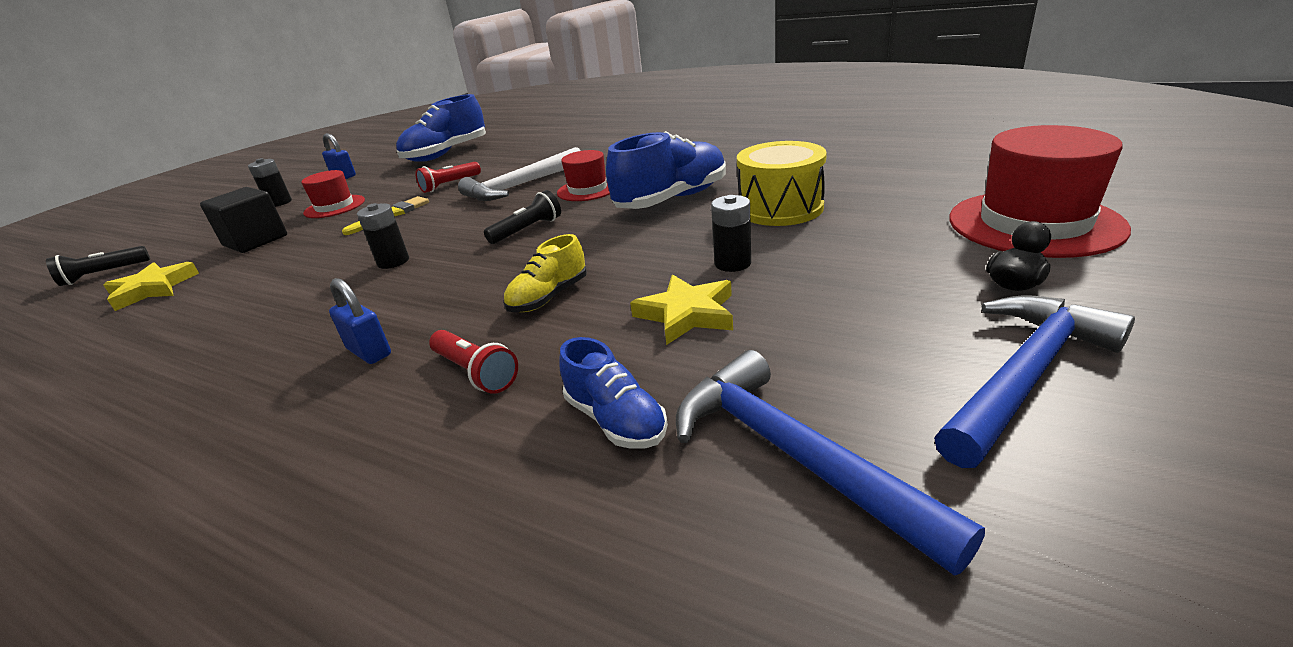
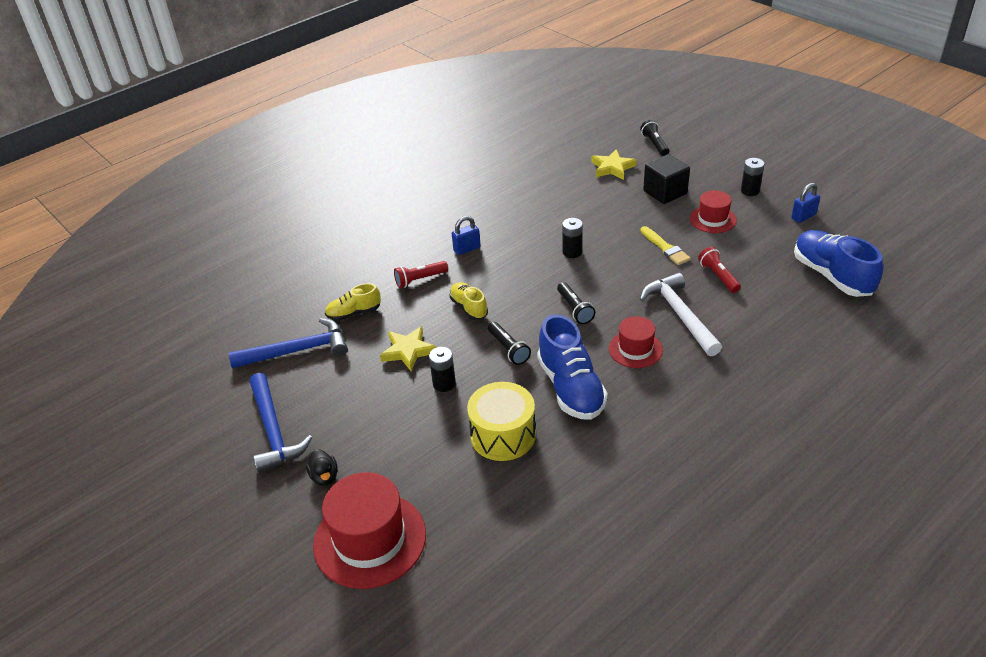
camera: 110 degrees right, 10 degrees up
blue shoe [559,337,668,448] -> yellow shoe [325,283,381,321]
none -> black flashlight [488,322,531,365]

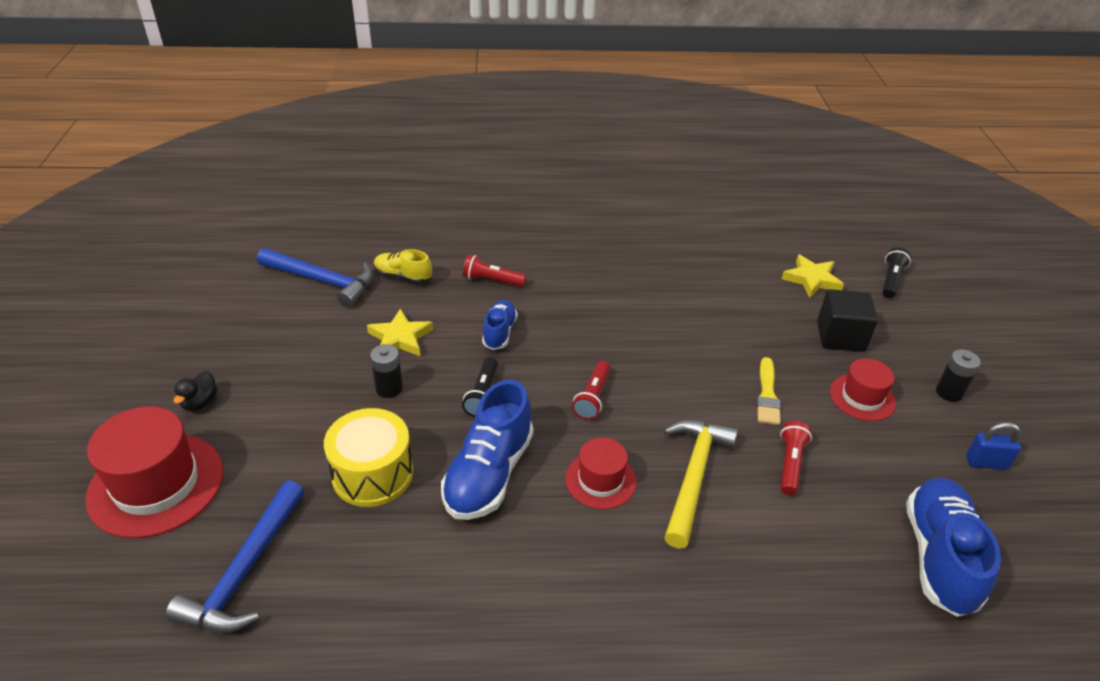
camera: 35 degrees right, 0 degrees up
blue hammer [250,373,312,473] -> blue hammer moved to [166,480,304,633]
yellow shoe [449,282,488,320] -> blue shoe [482,300,518,350]
blue padlock [452,216,481,255] -> none
black flashlight [557,282,595,324] -> red flashlight [572,361,610,420]
black battery [562,218,583,258] -> none
white hammer [640,273,722,356] -> yellow hammer [664,420,738,549]

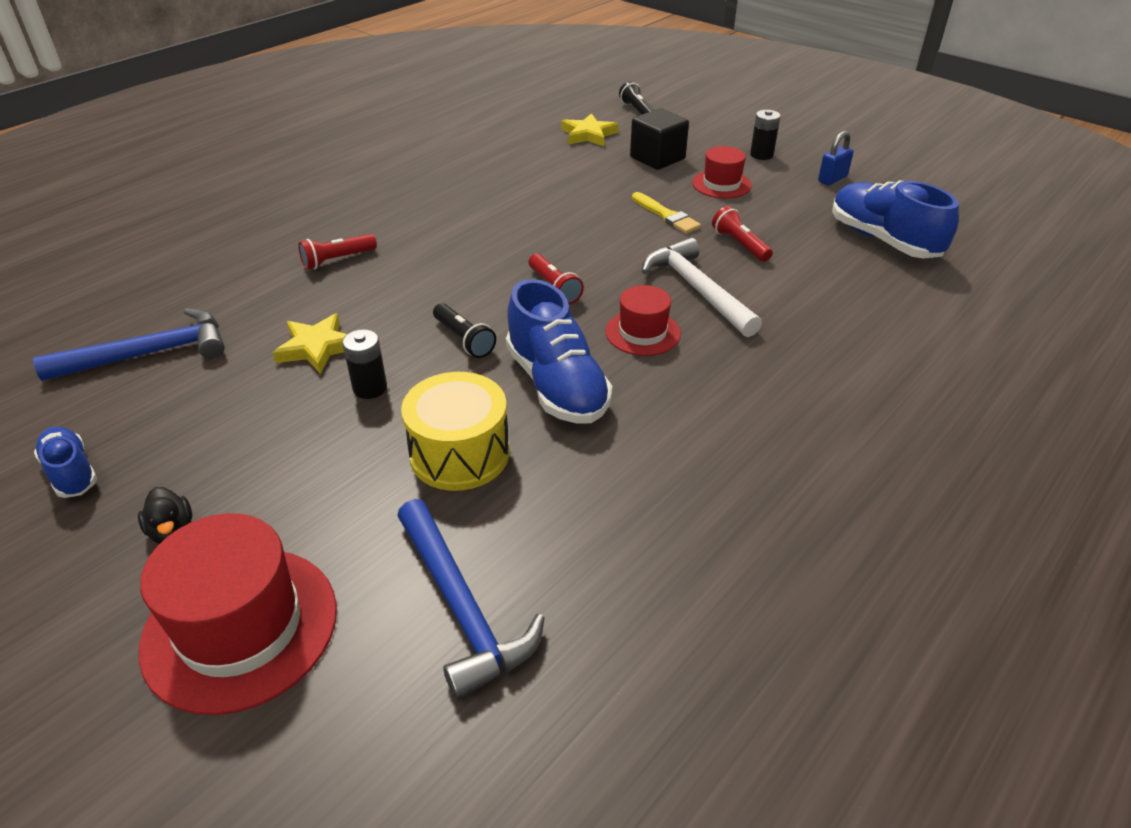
camera: 45 degrees left, 0 degrees up
yellow shoe [374,249,432,284] -> none
blue shoe [482,300,518,350] -> blue shoe moved to [34,427,97,498]
yellow hammer [664,420,738,549] -> white hammer [642,238,762,337]

